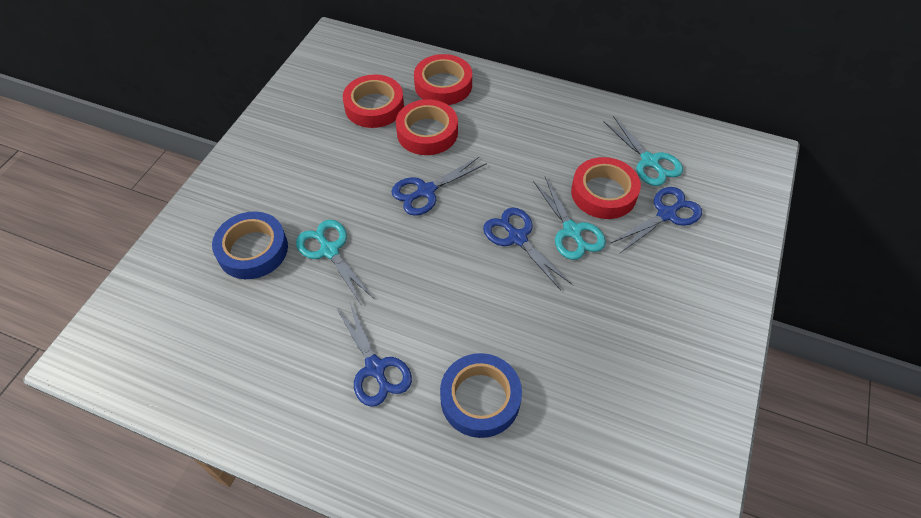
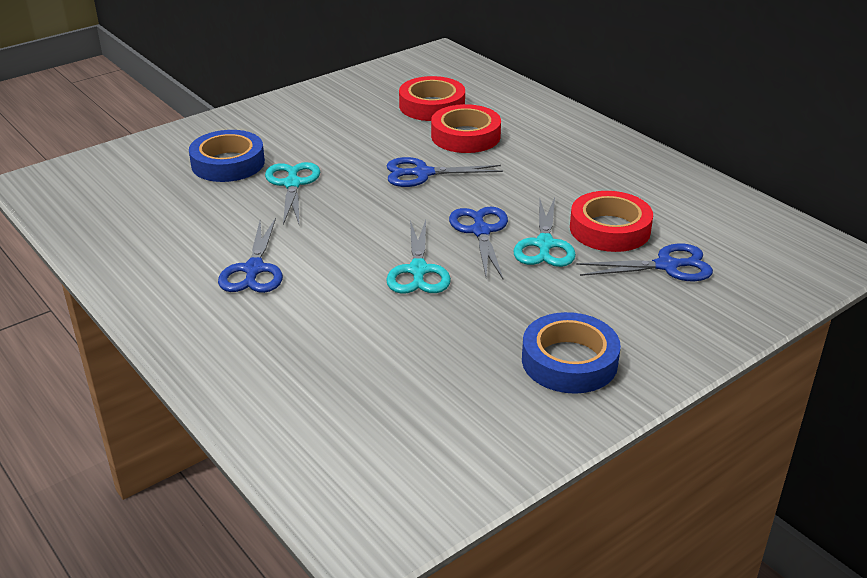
camera: 30 degrees right, 20 degrees down
red tape [414,54,472,105] -> none
blue tape [440,353,522,438] -> blue tape moved to [522,312,621,394]
turquoise scissors [603,116,683,186] -> turquoise scissors moved to [386,220,451,294]

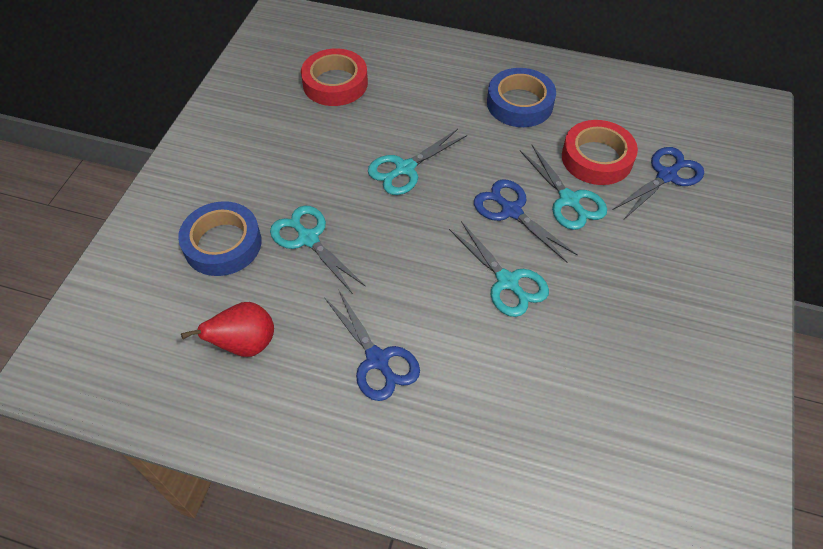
camera: 35 degrees left, 20 degrees up
blue scissors [386,157,503,187] -> turquoise scissors [368,129,467,195]
red tape [431,104,501,153] -> none
blue tape [522,312,621,394] -> blue tape moved to [487,68,556,127]
none -> red pear [181,302,274,357]

